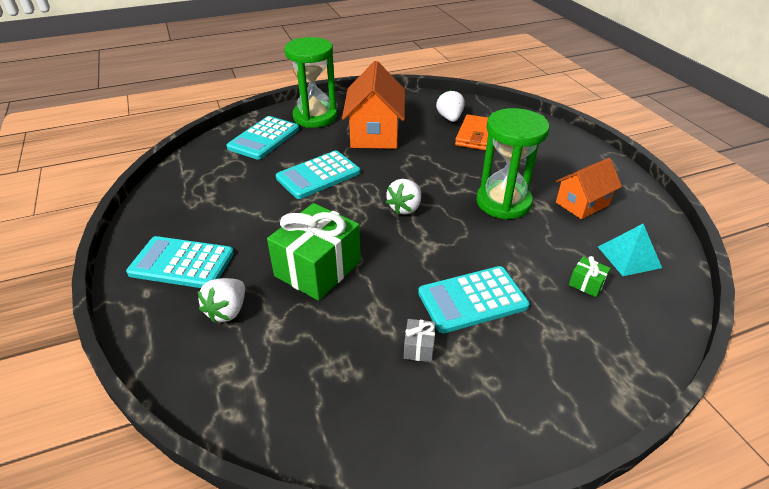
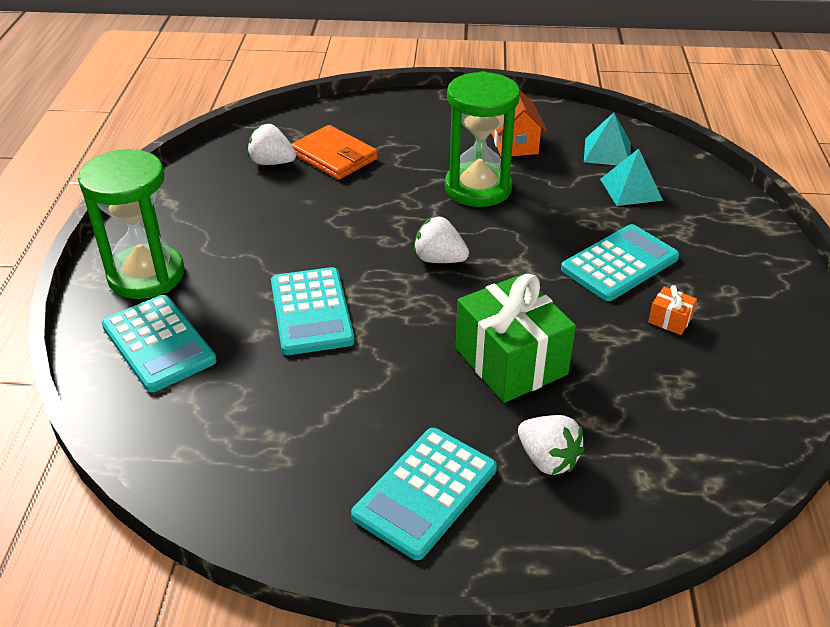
camera: 65 degrees left, 0 degrees up
orange house [342,61,405,149] -> none
white strawberry [386,179,421,215] -> white strawberry turned 150 degrees clockwise [414,216,469,263]
grey gift [404,319,436,362] -> orange gift [648,285,697,335]
turquoise calculator [418,266,529,333] -> turquoise calculator turned 135 degrees counterclockwise [561,224,679,301]
green gift [569,256,611,297] -> turquoise pyramid [600,149,663,206]

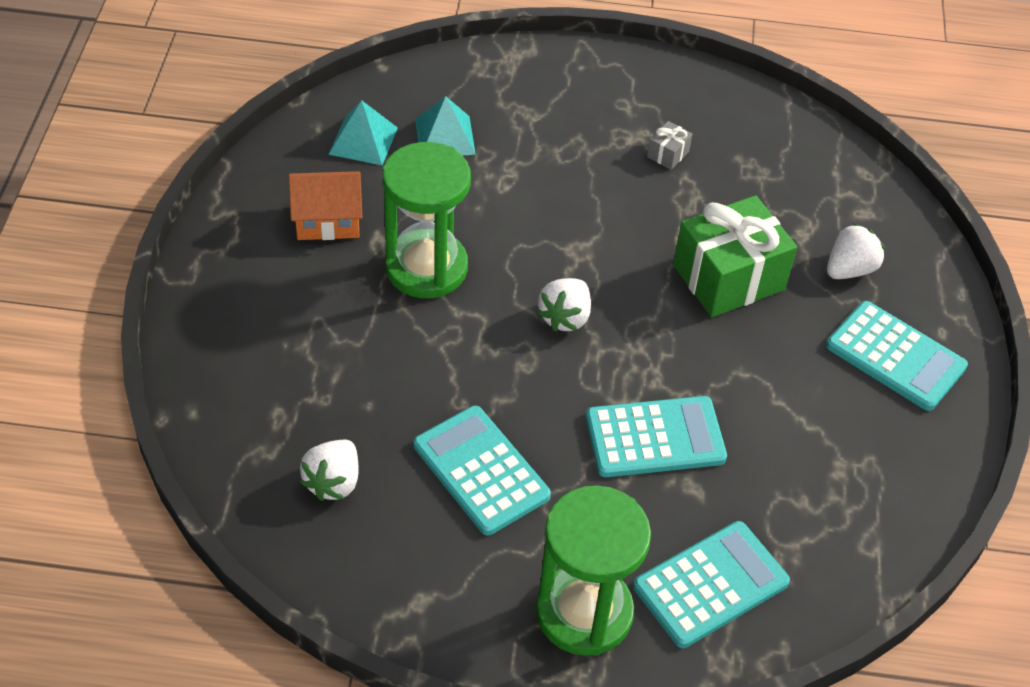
camera: 90 degrees left, 10 degrees up
orange wallet [292,125,377,180] -> none
turquoise calculator [561,224,679,301] -> turquoise calculator moved to [414,406,551,535]
orange gift [648,285,697,335] -> grey gift [647,121,692,170]

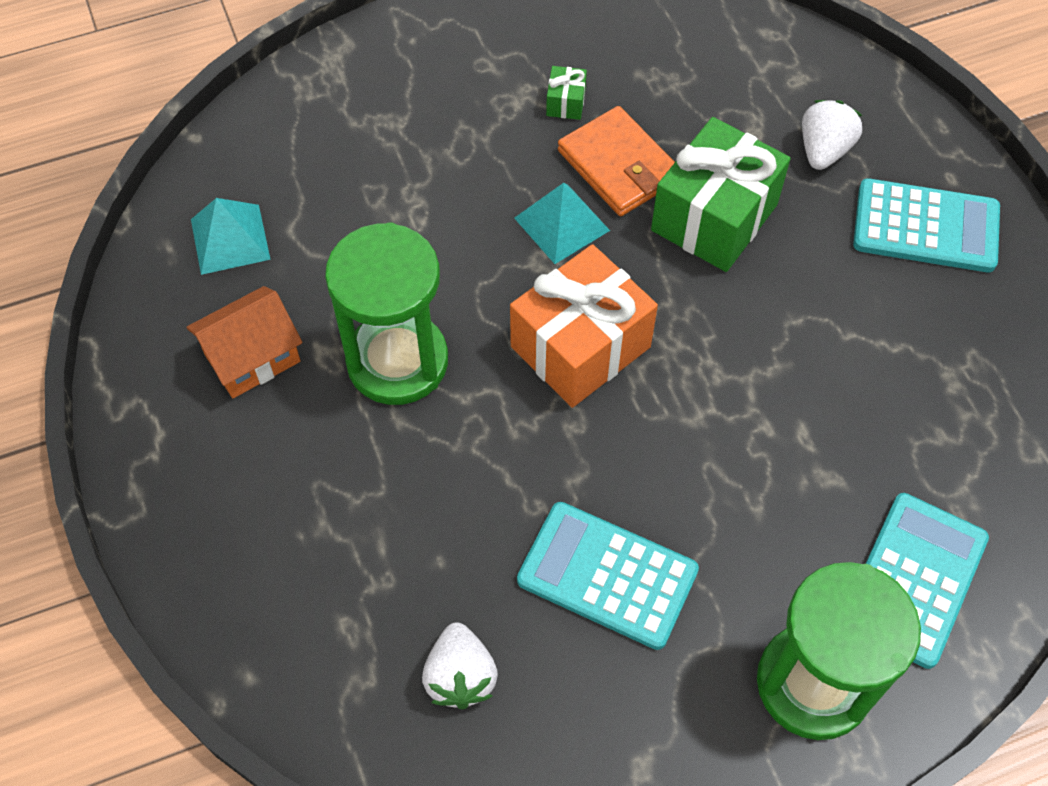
camera: 25 degrees left, 10 degrees up
turquoise pyramid [415,96,476,155] -> turquoise pyramid moved to [514,183,610,264]
white strawberry [537,278,591,332] -> orange gift [510,244,658,408]
turquoise calculator [586,396,727,477] -> none
grey gift [647,121,692,170] -> green gift [546,66,587,120]
none -> orange wallet [558,106,675,216]

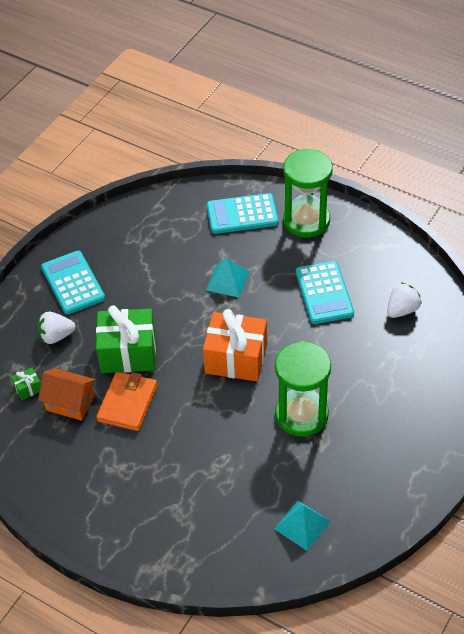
camera: 125 degrees left, 10 degrees down
orange house [186,286,302,398] -> orange house moved to [38,368,96,421]
turquoise pyramid [514,183,610,264] -> turquoise pyramid moved to [206,258,249,298]
green gift [546,66,587,120] -> green gift moved to [11,368,41,400]

